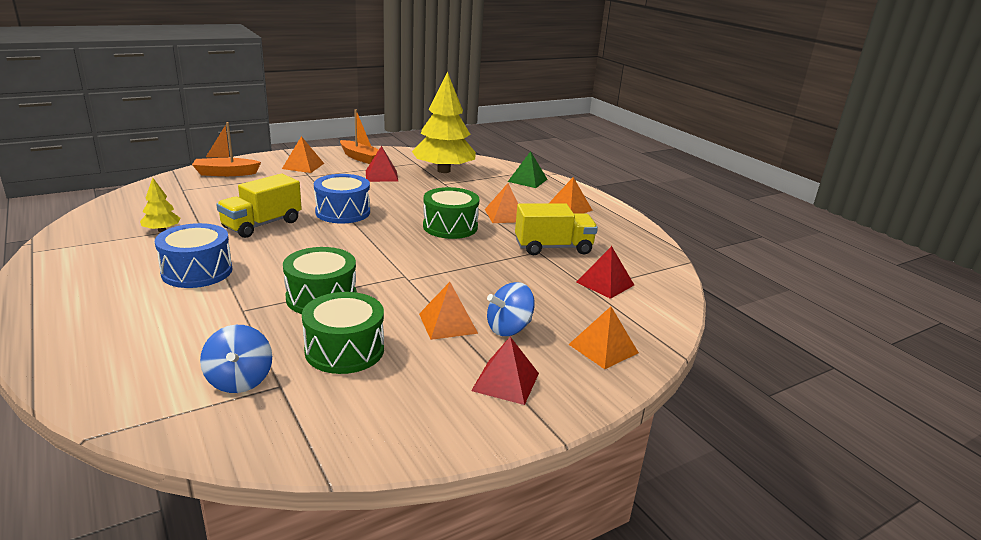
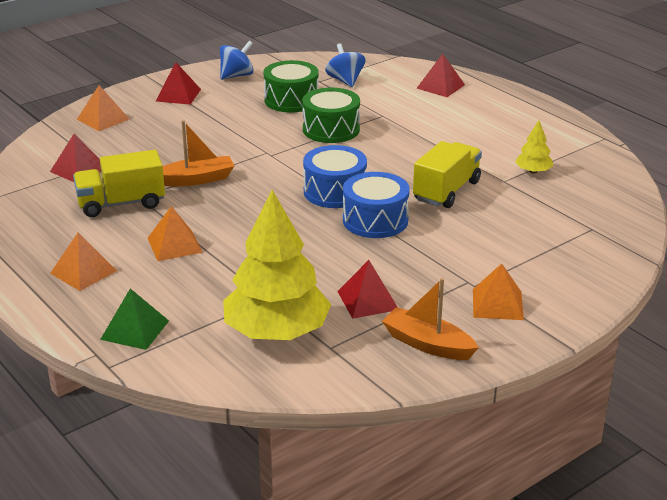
camera: 175 degrees right, 5 degrees up
blue drum [155,223,232,288] -> blue drum moved to [303,145,367,208]
orange boat [192,122,261,176] -> orange boat moved to [163,120,234,186]
orange pyramid [419,282,478,340] -> none
green drum [423,187,480,239] -> none
blue spinning top [487,282,535,336] -> blue spinning top moved to [220,41,253,80]
none -> red pyramid [416,54,465,97]

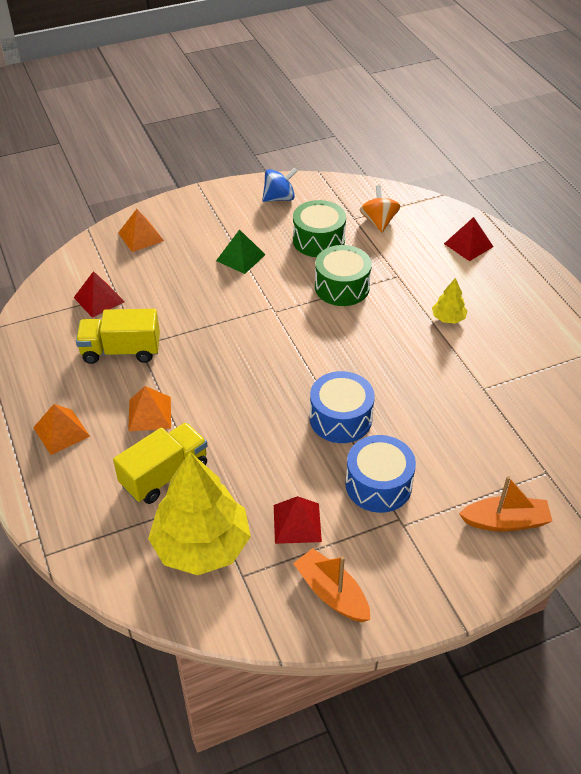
camera: 15 degrees right, 15 degrees up
green pyramid [100,289,169,350] -> green pyramid moved to [216,229,265,274]
red pyramid [156,62,201,104] -> none
orange boat [163,120,234,186] -> orange boat moved to [459,476,552,532]
blue drum [303,145,367,208] -> blue drum moved to [345,435,416,513]
blue spinning top [325,43,365,87] -> orange spinning top [360,185,400,232]
yellow truck [413,141,482,208] -> yellow truck moved to [113,422,208,504]
orange pyramid [473,264,524,320] -> none
yellow tree [515,120,553,174] -> yellow tree moved to [432,278,468,324]

